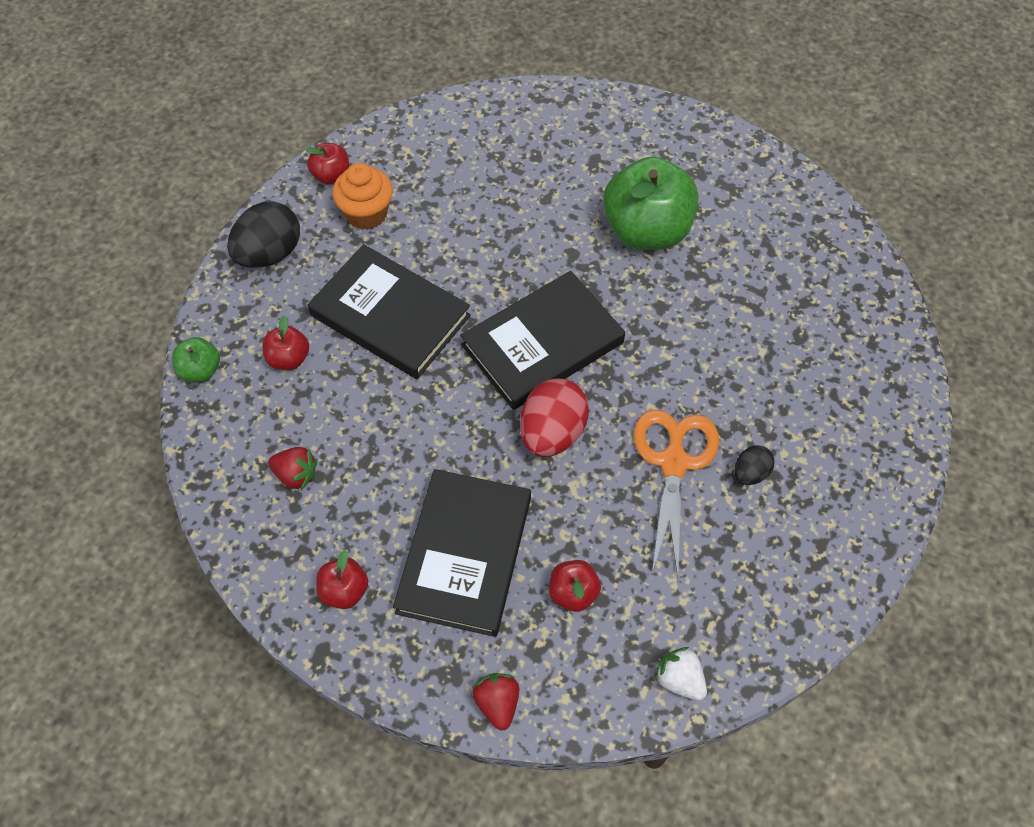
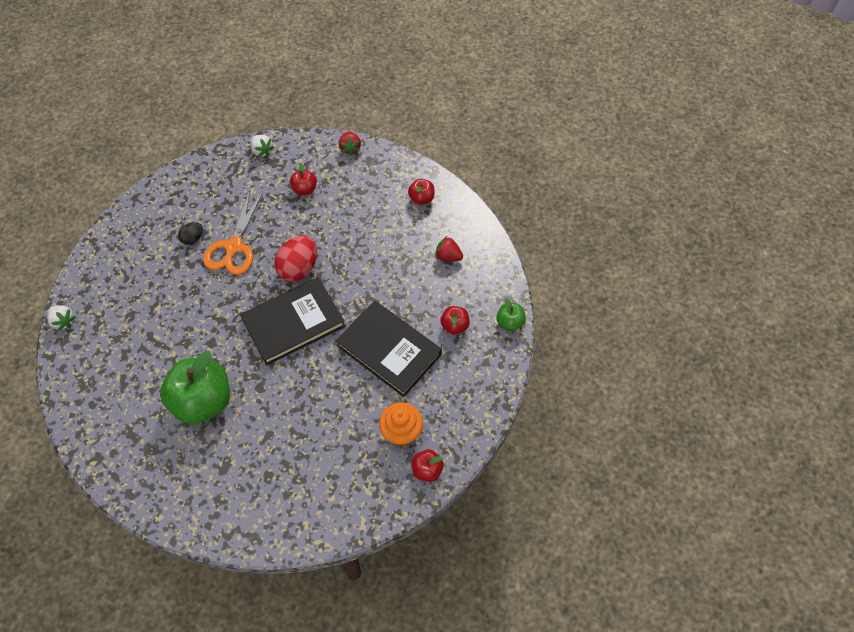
camera: 175 degrees left, 0 degrees up
black egg [227,201,300,268] -> none
black book [393,469,531,637] -> none
none -> white strawberry [47,305,76,331]

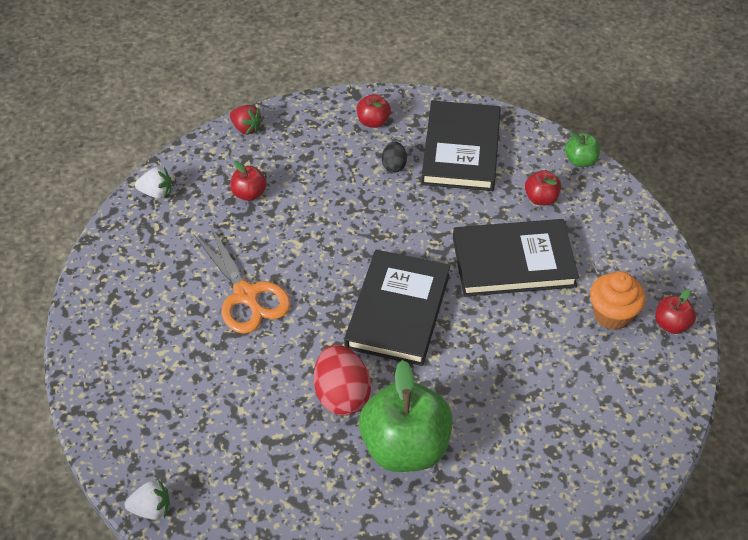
camera: 45 degrees left, 10 degrees down
black egg [178,222,203,245] -> black egg moved to [382,142,407,173]
red egg [274,235,317,282] -> red egg moved to [314,345,371,416]
red strawberry [435,236,463,261] -> black book [421,101,501,191]

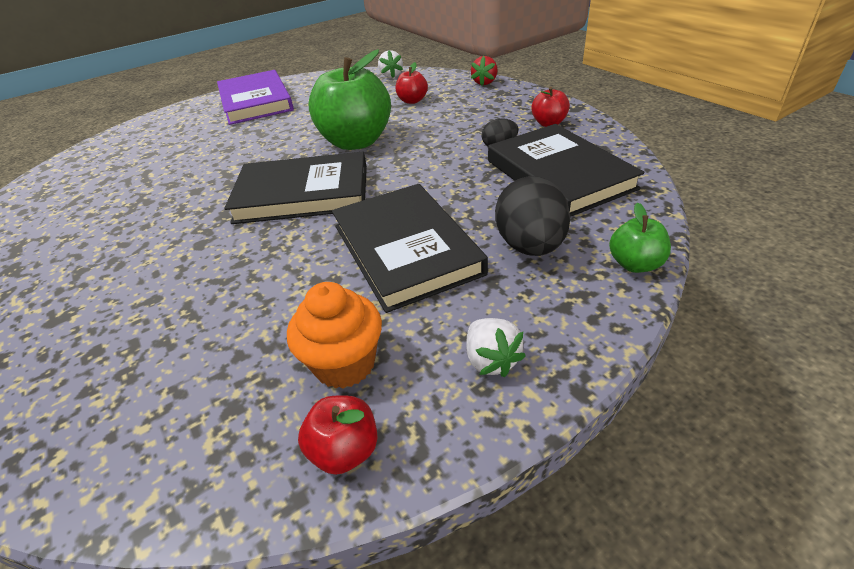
camera: 75 degrees right, 10 degrees down
white strawberry [125,480,170,520] -> white strawberry moved to [467,318,526,377]
orange scissors [193,227,290,334] -> none
red egg [314,345,371,416] -> none
green apple [359,360,453,472] -> green apple moved to [308,49,391,150]
black book [421,101,501,191] -> black book turned 75 degrees clockwise [488,124,644,217]
red apple [525,170,561,205] -> black egg [495,176,570,256]
none -> purple book [217,70,294,125]

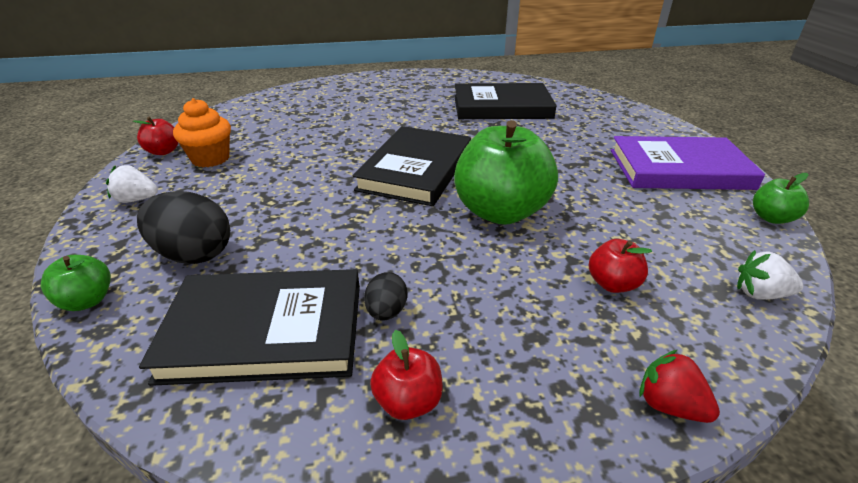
camera: 110 degrees right, 5 degrees down
black book [332,184,488,313] -> black book moved to [454,83,557,119]
none -> green apple [753,173,809,224]

